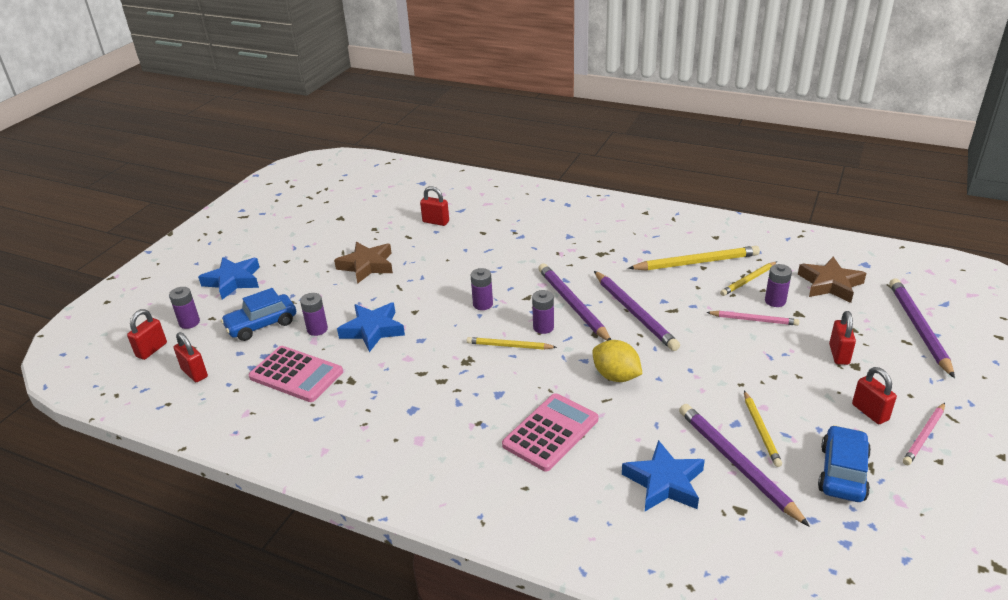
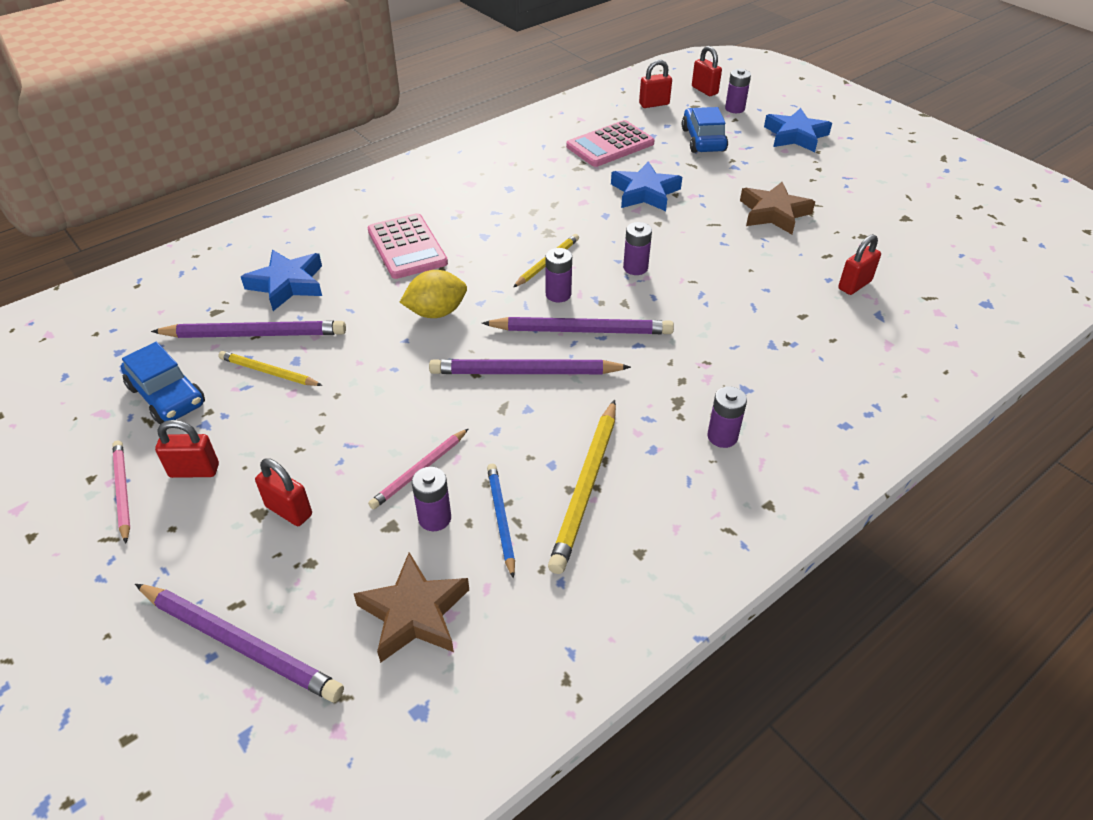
camera: 115 degrees right, 10 degrees up
purple battery [300,293,328,336] -> purple battery moved to [707,386,747,448]
yellow pencil [720,262,777,296] -> blue pencil [487,464,515,579]

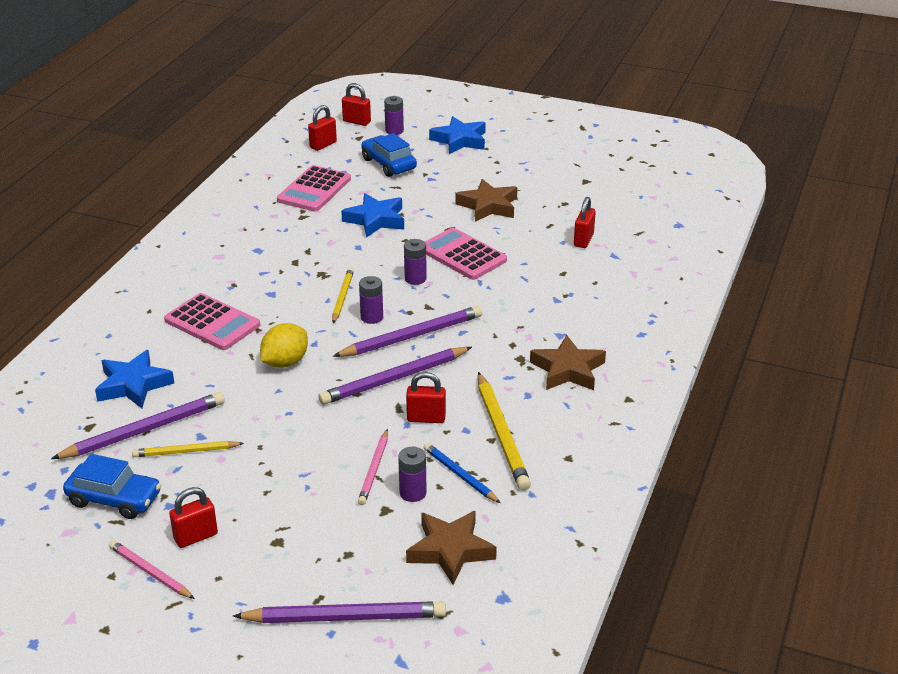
camera: 30 degrees left, 10 degrees down
red padlock [255,458,312,526] -> red padlock moved to [406,372,446,423]
purple battery [707,386,747,448] -> brown star [530,335,606,390]
none -> pink calculator [425,228,507,280]

